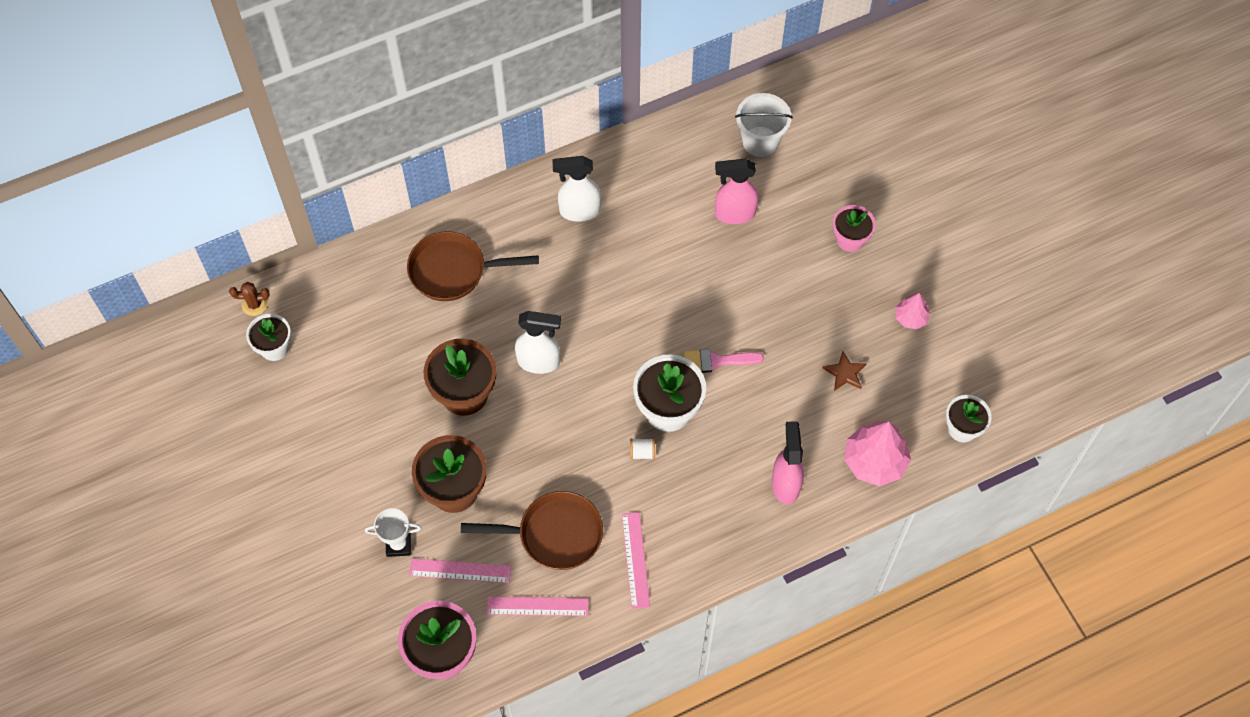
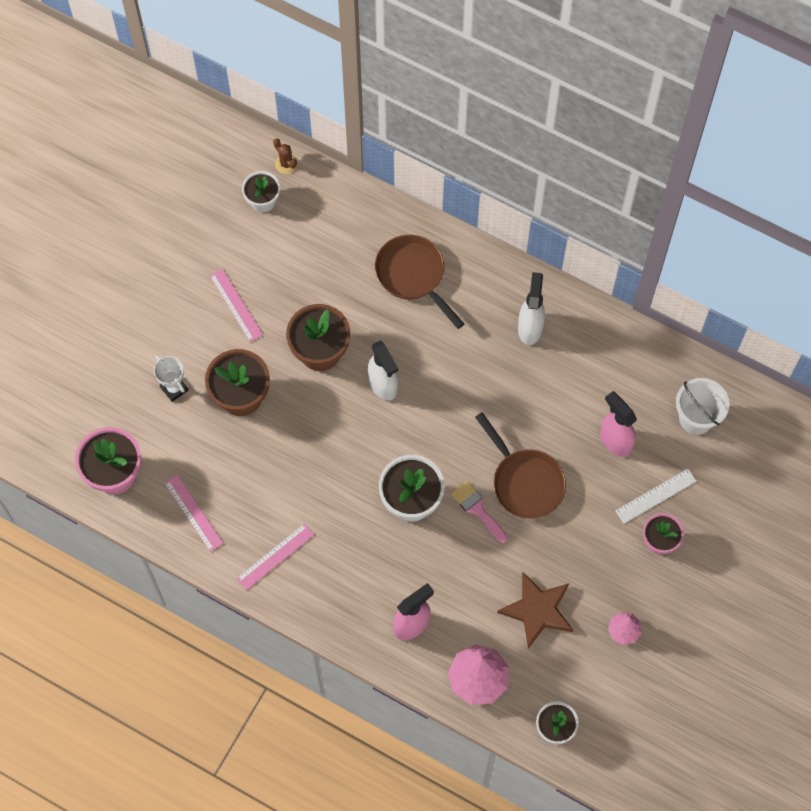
camera: 55 degrees right, 5 degrees up
pink ruler [409,558,511,583] -> pink ruler moved to [210,269,263,342]
brown pan [461,491,603,570] -> brown pan moved to [475,412,566,519]
white spray bottle [552,156,601,222] -> white spray bottle turned 45 degrees clockwise [518,272,545,345]
white spool [630,438,655,460] -> none
brown star [823,351,867,391] -> brown star [497,572,573,649], size x1.88
none -> white ruler [615,469,697,524]

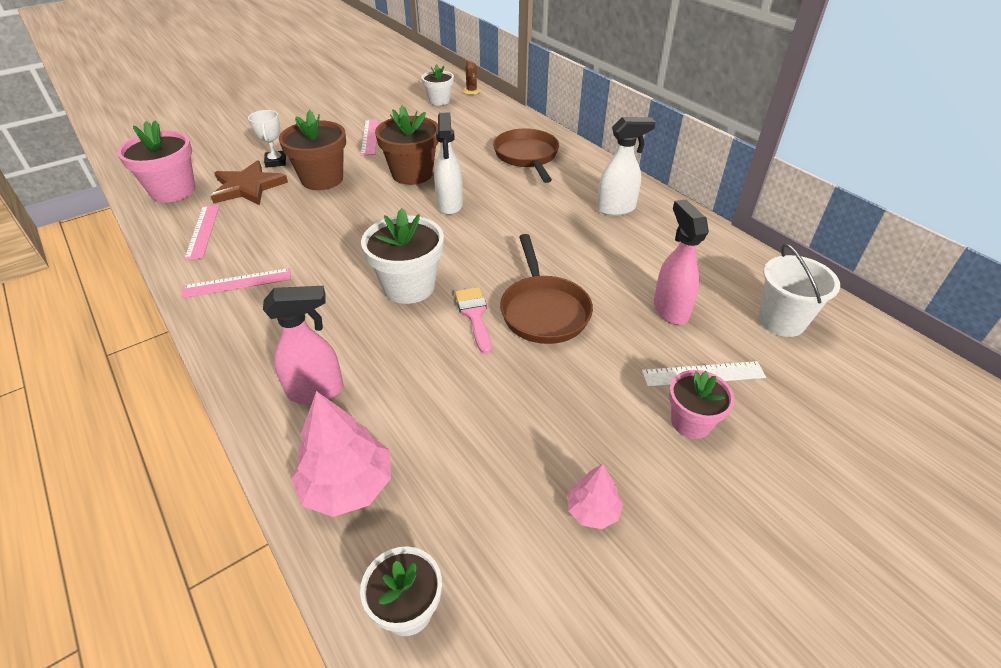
camera: 25 degrees right, 25 degrees down
brown star [497,572,573,649] -> brown star moved to [211,160,288,205]
white spray bottle [518,272,545,345] -> white spray bottle turned 45 degrees clockwise [597,117,656,216]

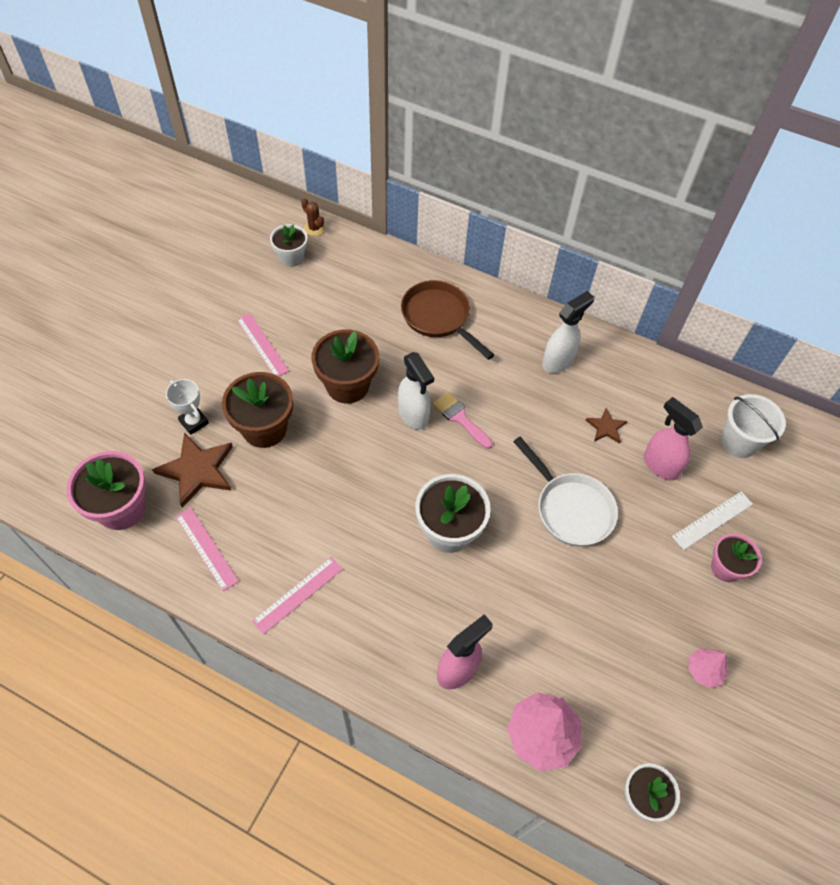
camera: 30 degrees left, 15 degrees up
pink brush [455,287,492,354] -> pink brush moved to [433,392,492,449]
brown pan [500,234,593,344] -> white pan [513,437,618,546]
none -> brown star [585,408,627,444]

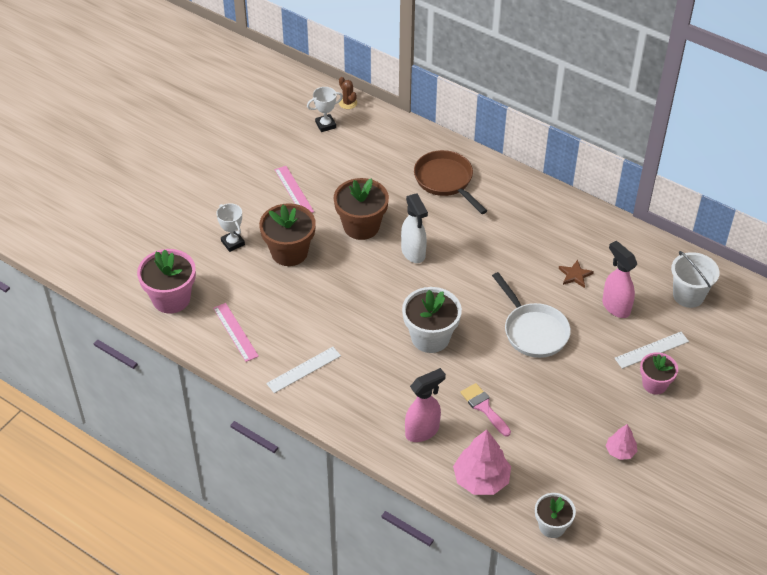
camera: 10 degrees right, 10 degrees down
brown star [152,433,233,508] -> none
pink ruler [252,557,343,635] -> white ruler [266,347,341,393]
white flower pot [270,224,308,267] -> white trophy [307,87,343,132]
pink brush [433,392,492,449] -> pink brush moved to [460,383,511,437]
white spray bottle [542,291,594,373] -> none

